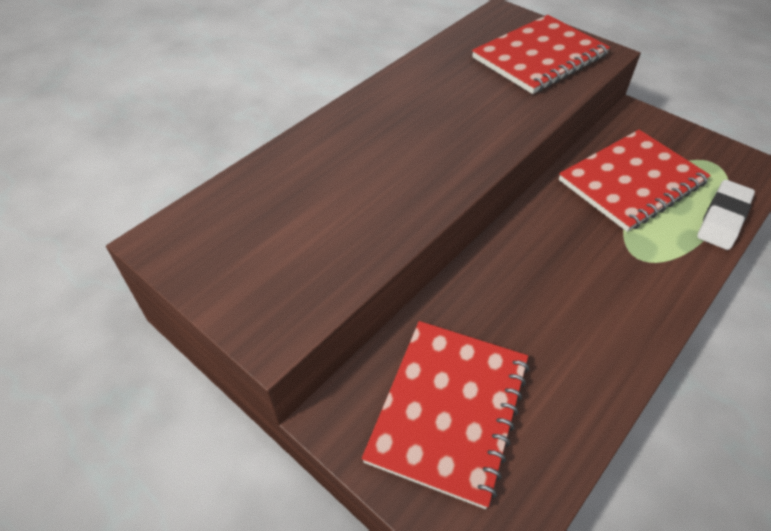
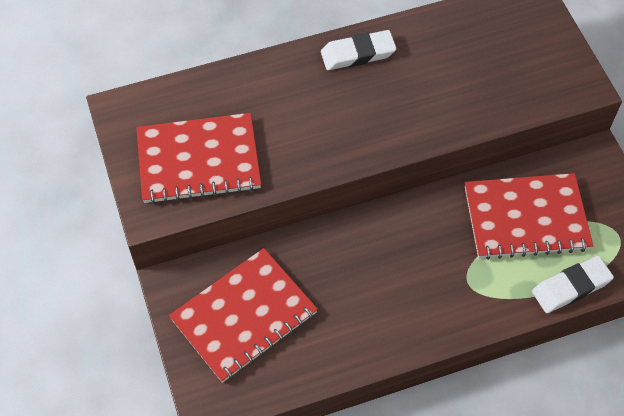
camera: 30 degrees right, 10 degrees up
red notebook [472,15,610,94] -> red notebook moved to [136,113,261,204]
none -> white eraser [321,30,396,70]

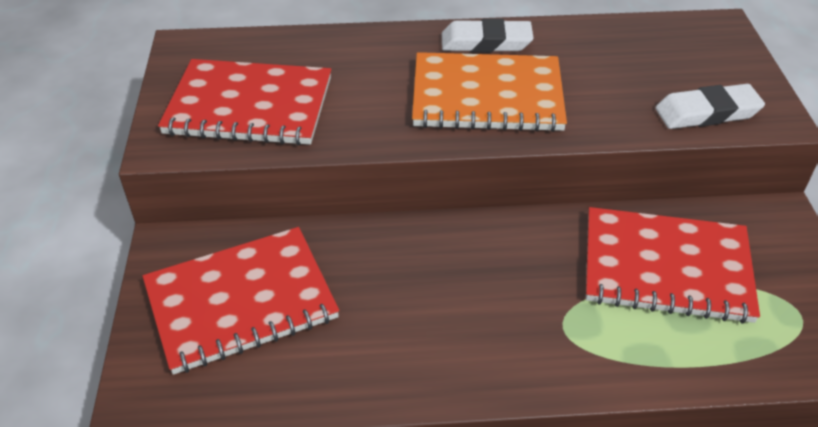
camera: 15 degrees right, 15 degrees down
white eraser [532,256,614,313] -> white eraser moved to [655,84,765,129]
none -> orange notebook [412,52,567,132]

